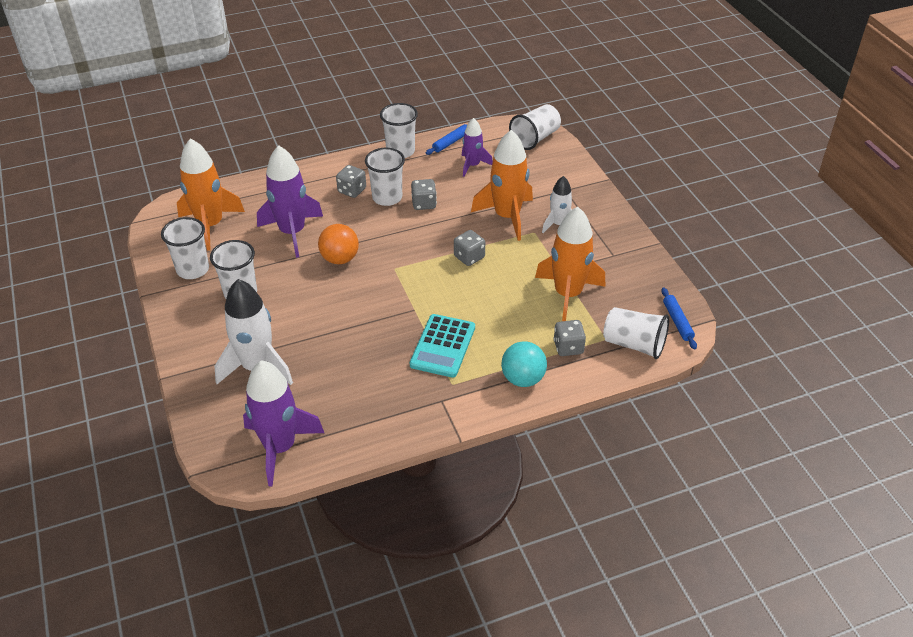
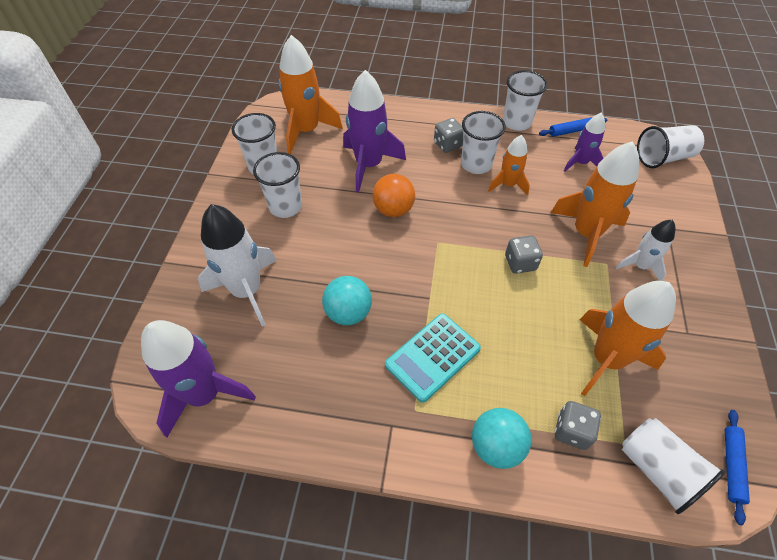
camera: 30 degrees right, 10 degrees up
grey dice [411,179,437,210] -> orange rocket [488,135,530,195]
none -> turquoise ball [322,276,372,325]

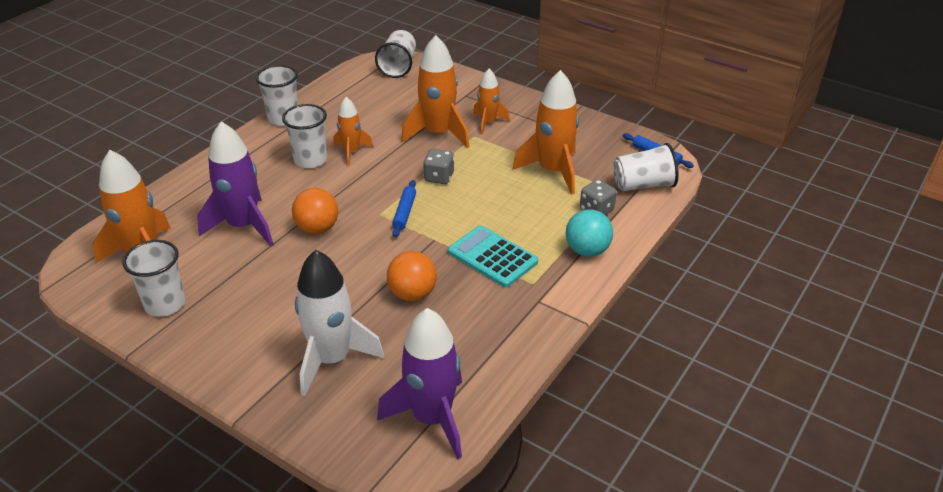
camera: 65 degrees left, 15 degrees down
white cup [253,152,302,218] -> none
turquoise ball [322,276,372,325] -> orange ball [387,251,437,301]
turquoise calculator [385,313,481,403] -> turquoise calculator turned 150 degrees clockwise [448,225,538,287]
grey dice [434,118,463,153] -> none
blue rolling pin [539,117,607,137] -> blue rolling pin moved to [392,180,416,237]
purple rocket [564,113,605,171] -> none
white rocket [616,220,676,281] -> orange rocket [473,69,510,134]

